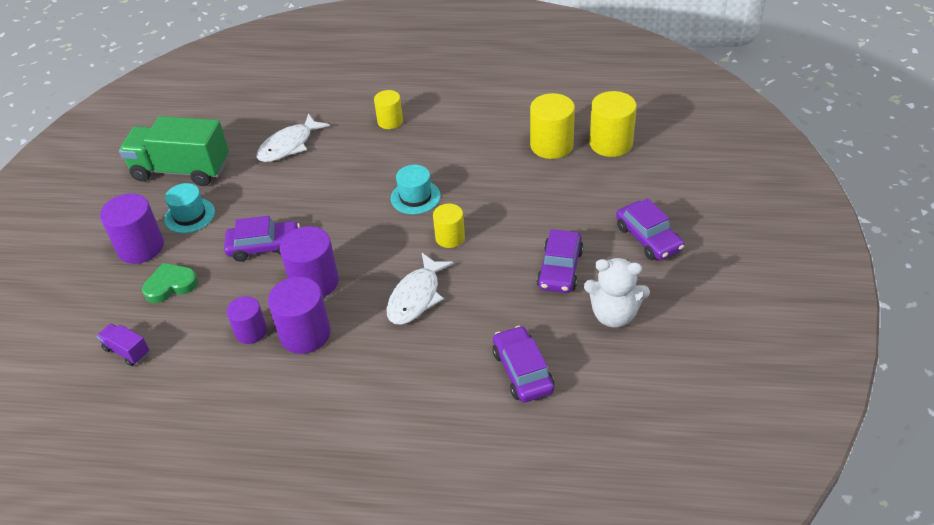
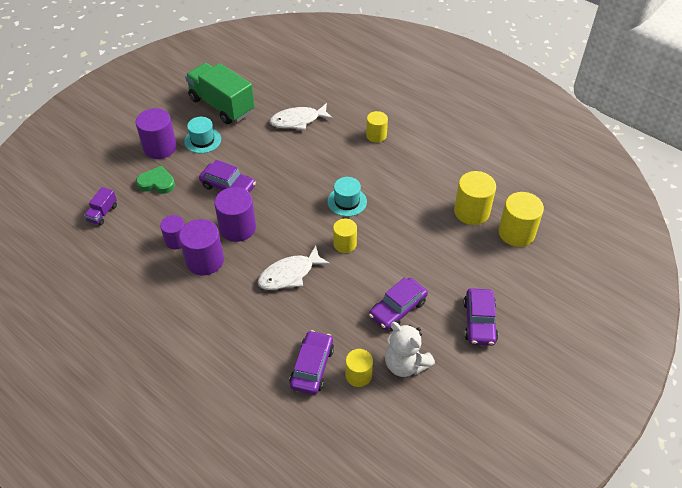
camera: 30 degrees right, 5 degrees up
purple truck [97,323,149,366] -> purple truck turned 135 degrees counterclockwise [84,187,117,226]
none -> yellow cylinder [346,349,373,387]

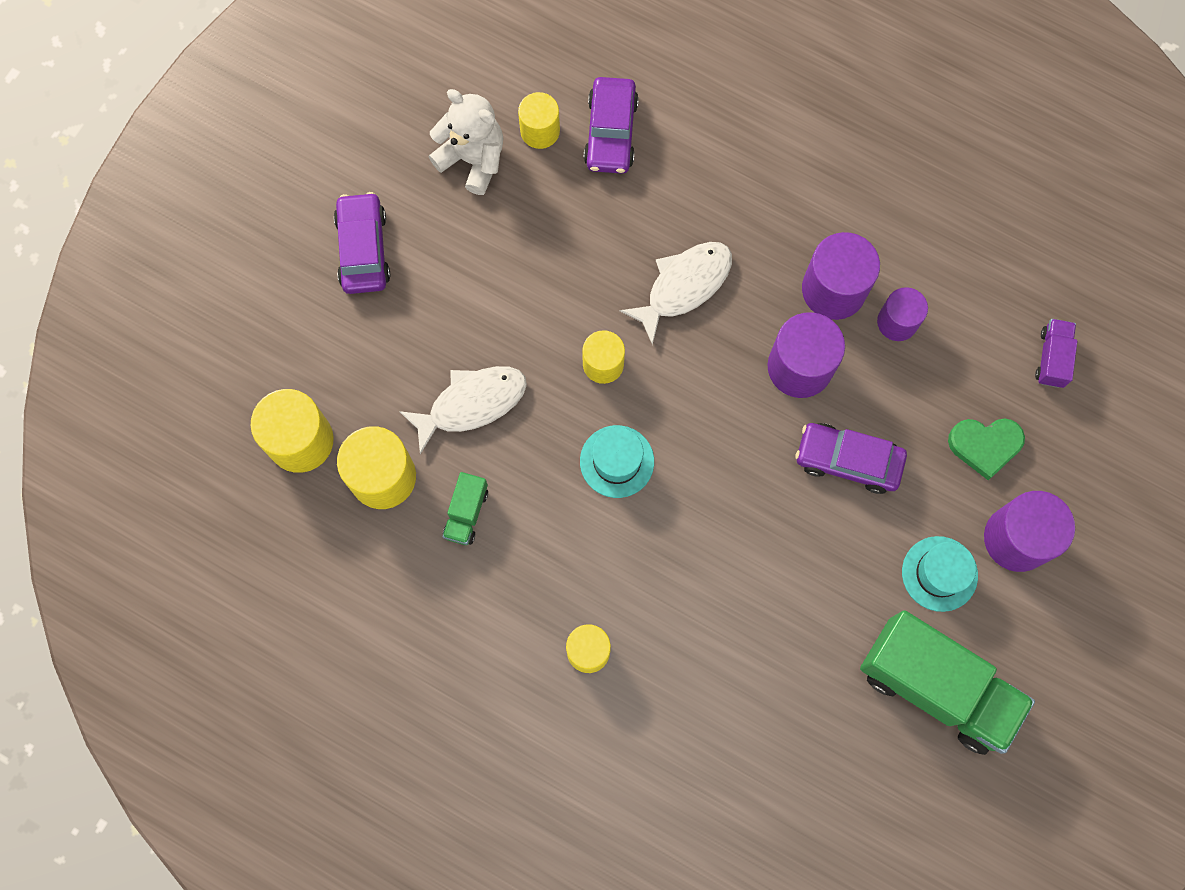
camera: 170 degrees right, 25 degrees up
white fish [270,103,333,130] -> white fish moved to [399,366,527,454]
purple car [369,277,428,330] -> none
none -> green truck [442,472,488,545]

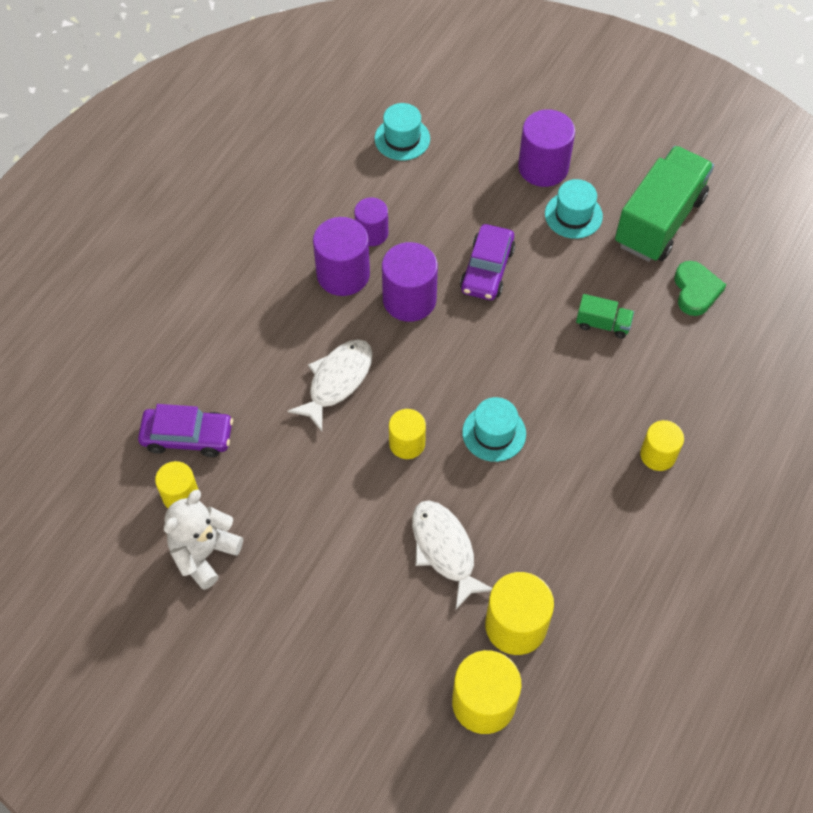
camera: 90 degrees left, 15 degrees down
purple car [334,192,390,294] -> none
green truck [442,472,488,545] -> green truck moved to [576,294,634,339]
white fish [620,242,732,345] -> white fish turned 75 degrees clockwise [287,339,373,432]
green heart [948,418,1025,480] -> green heart moved to [674,261,726,316]
purple truck [1035,319,1078,388] -> turquoise hat [375,103,430,161]

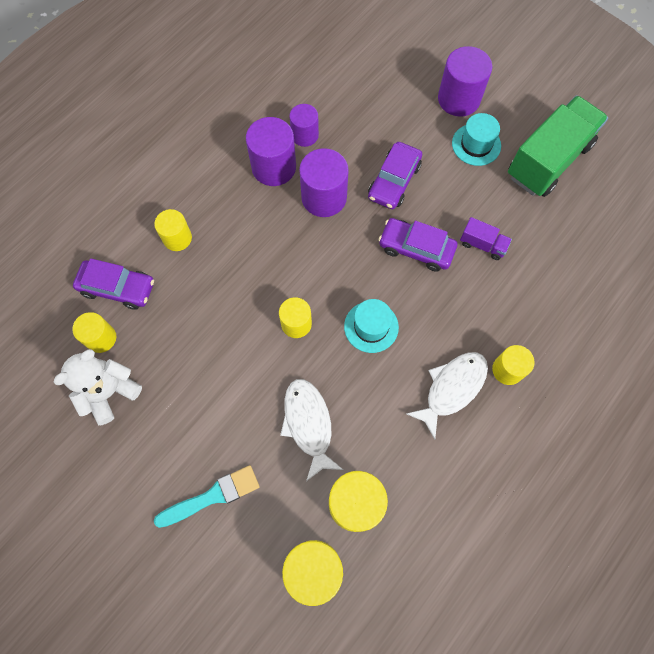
camera: 10 degrees right, 10 degrees up
white fish [287,339,373,432] -> white fish moved to [406,352,488,439]
turquoise hat [375,103,430,161] -> none
green truck [576,294,634,339] -> purple truck [460,217,512,260]
green heart [674,261,726,316] -> none
none -> yellow cylinder [154,209,192,251]
none -> turquoise brush [154,465,260,528]
none -> purple car [379,218,457,272]

